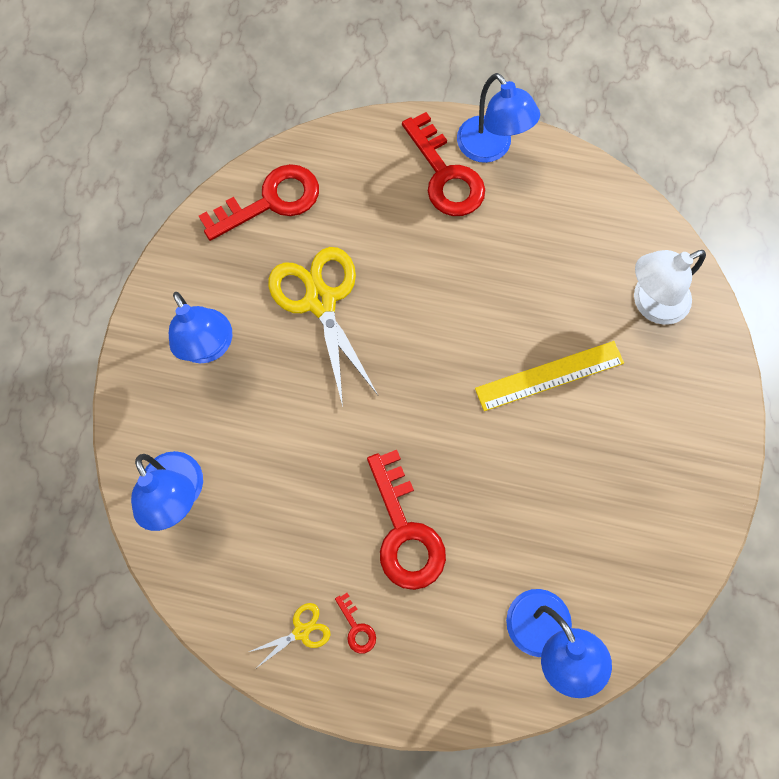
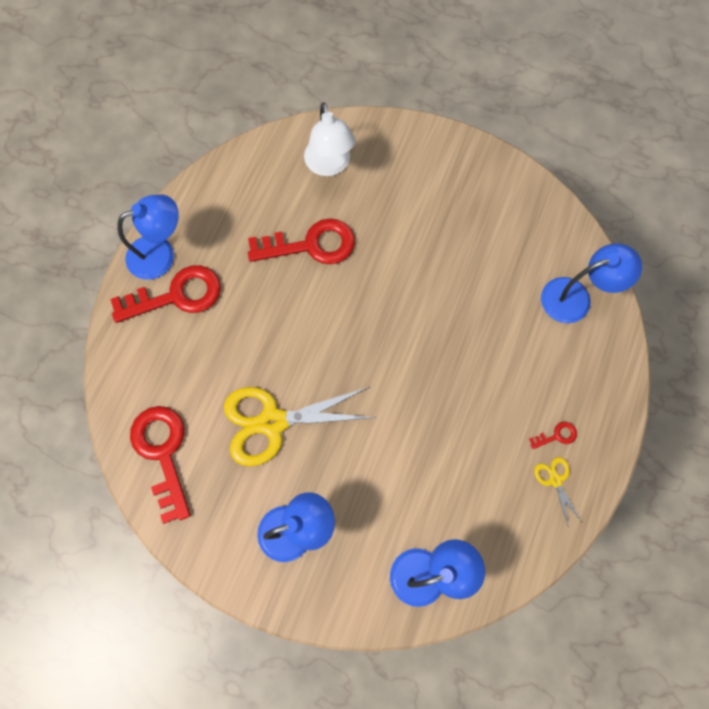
camera: 80 degrees left, 0 degrees up
red key [367,450,446,590] -> red key moved to [248,218,355,264]
yellow ruler [475,341,624,411] -> none

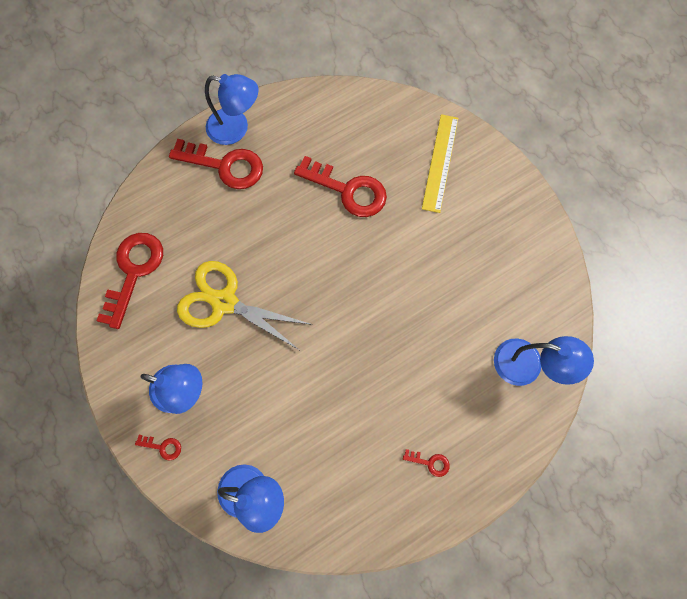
camera: 35 degrees right, 0 degrees up
white lamp [304,102,356,176] -> none
yellow scissors [534,457,581,528] -> none
none -> red key [135,435,181,461]
none -> yellow ruler [422,114,458,213]

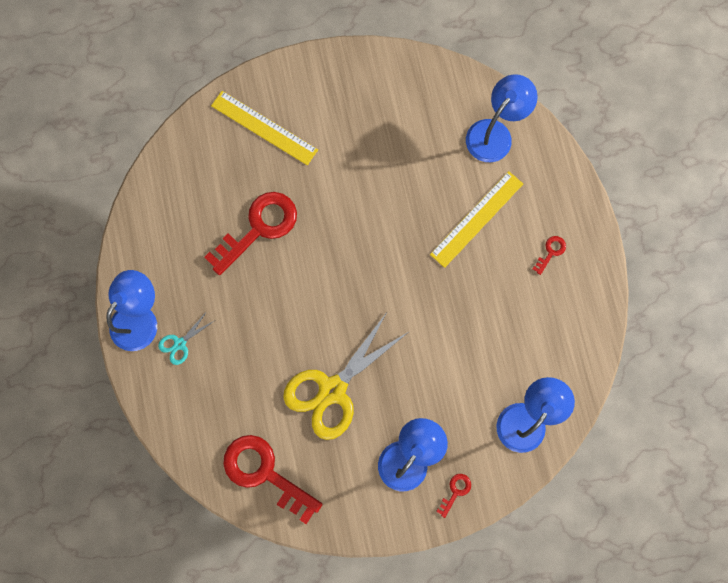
camera: 70 degrees left, 5 degrees up
red key [169,139,263,189] -> turquoise scissors [158,311,214,365]
none -> yellow ruler [430,171,523,268]

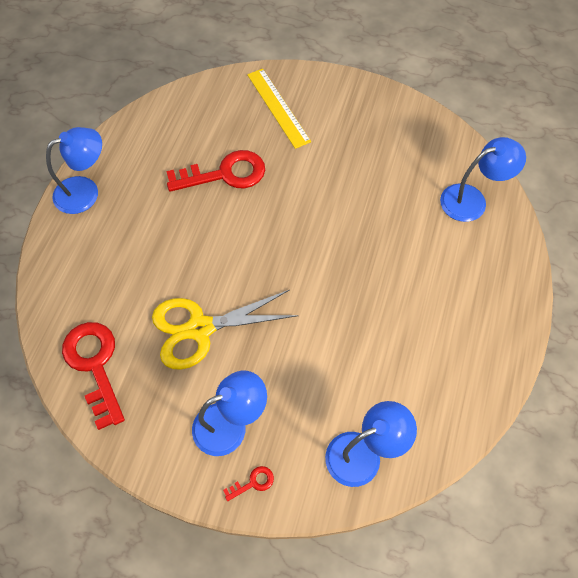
camera: 30 degrees right, 15 degrees down
turquoise scissors [158,311,214,365] -> none
yellow ruler [430,171,523,268] -> none
red key [533,236,566,275] -> none

